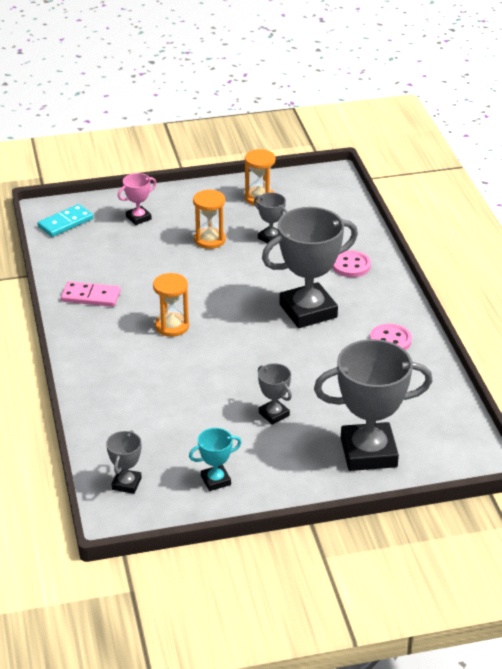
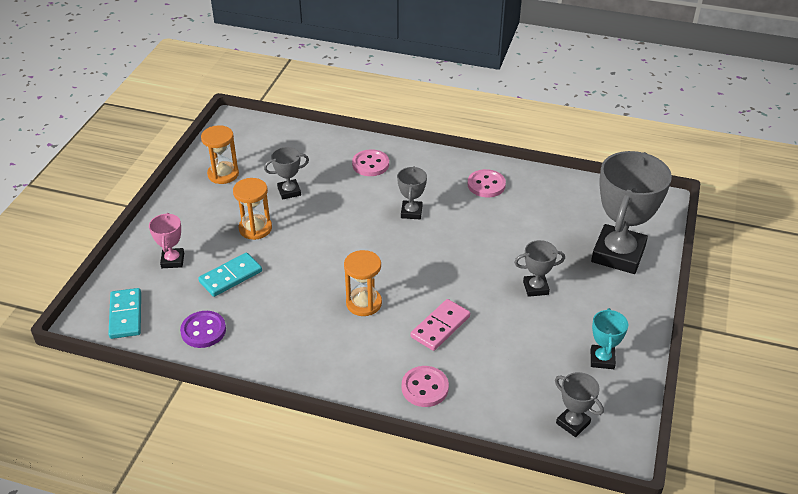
camera: 60 degrees left, 5 degrees up
pink domino [61,281,121,307] -> pink domino moved to [411,299,470,351]
grey trophy [262,207,358,328] -> grey trophy [397,166,427,219], size x0.47
none -> purple button [180,311,226,348]
none -> turquoise domino [198,253,262,297]
none -> pink button [402,366,449,407]

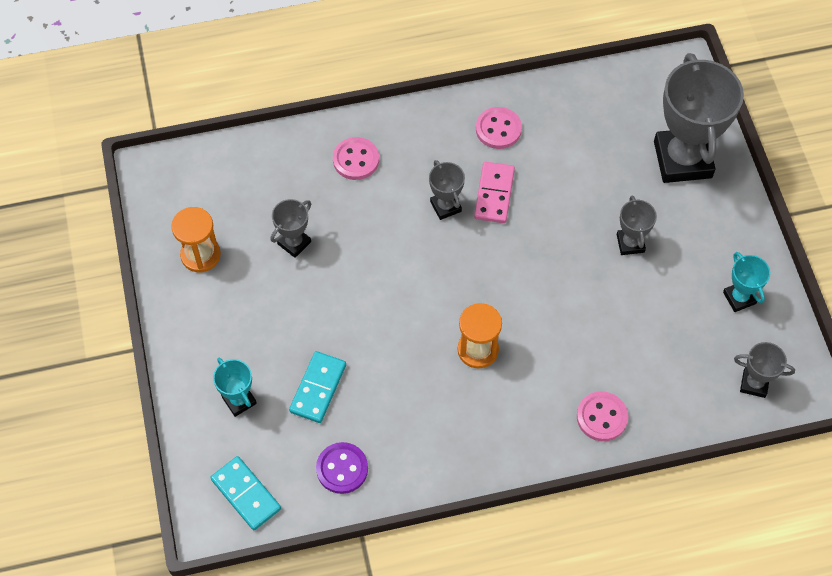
camera: 30 degrees left, 20 degrees up
pink trophy [149,213,184,268] -> turquoise trophy [213,358,257,417]
orange hourglass [233,178,272,240] -> none
pink domino [411,299,470,351] -> pink domino moved to [474,162,515,223]
grey trophy [514,240,565,297] -> grey trophy turned 60 degrees counterclockwise [617,195,657,255]

